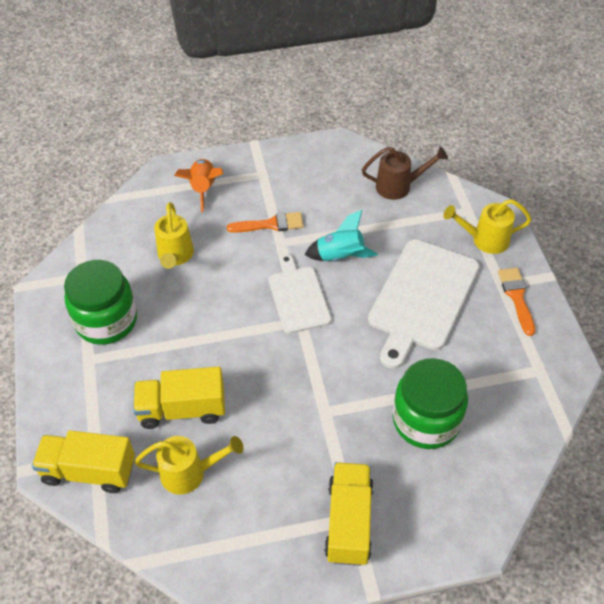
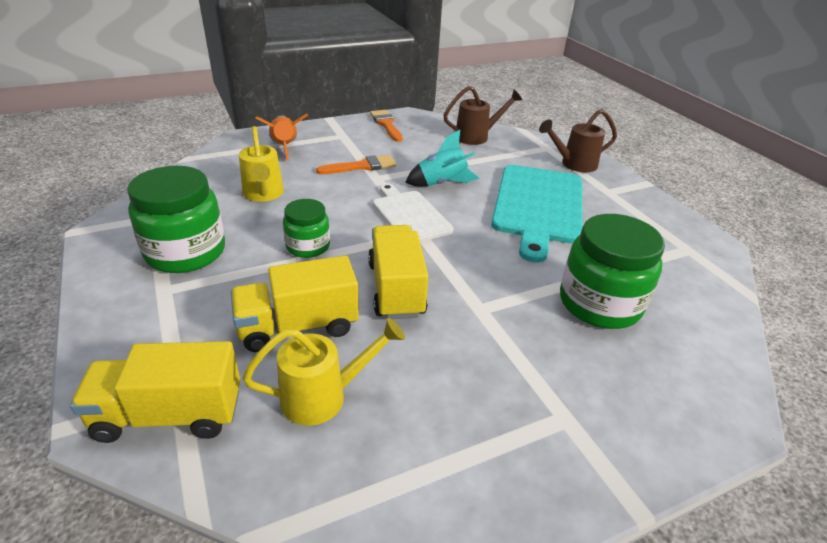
camera: 15 degrees left, 15 degrees down
yellow truck [325,462,374,566] -> yellow truck moved to [368,225,428,319]
white cutting board [368,239,480,369] -> turquoise cutting board [491,165,582,263]
yellow watering can [443,199,532,254] -> brown watering can [539,109,617,172]
orange brush [498,268,535,336] -> orange brush moved to [370,110,403,142]
none -> green jar [283,199,330,258]

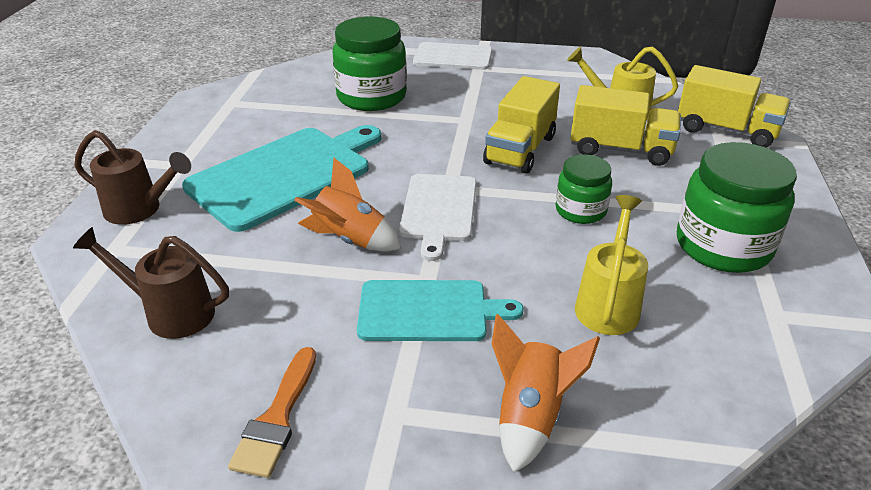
camera: 145 degrees left, 0 degrees up
orange brush [316,155,396,174] -> turquoise cutting board [357,280,523,341]
turquoise rocket [405,129,480,186] -> orange rocket [294,158,401,251]
none -> white cutting board [405,42,492,70]

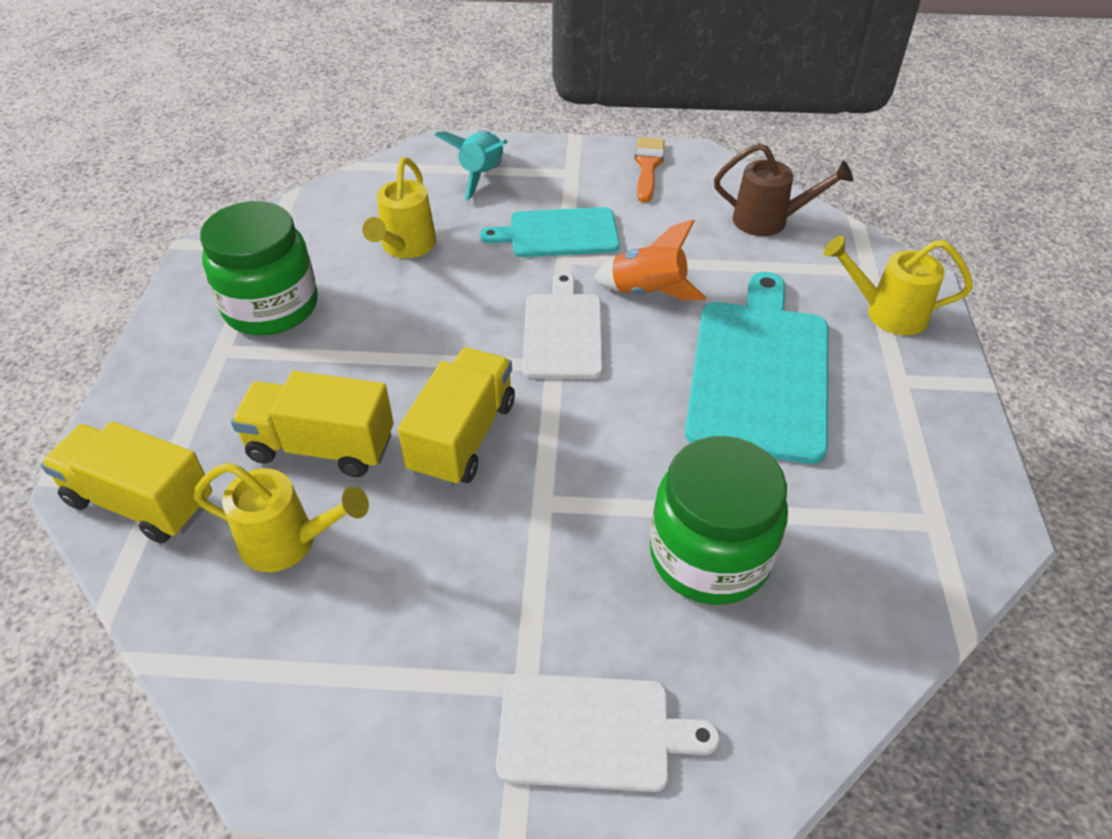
camera: 175 degrees right, 10 degrees up
brown watering can [74,130,191,225] -> yellow watering can [823,236,973,335]
turquoise cutting board [182,125,381,232] -> turquoise cutting board turned 150 degrees clockwise [685,272,828,464]
orange rocket [492,314,600,473] -> turquoise rocket [435,130,508,200]
green jar [556,154,612,224] -> none

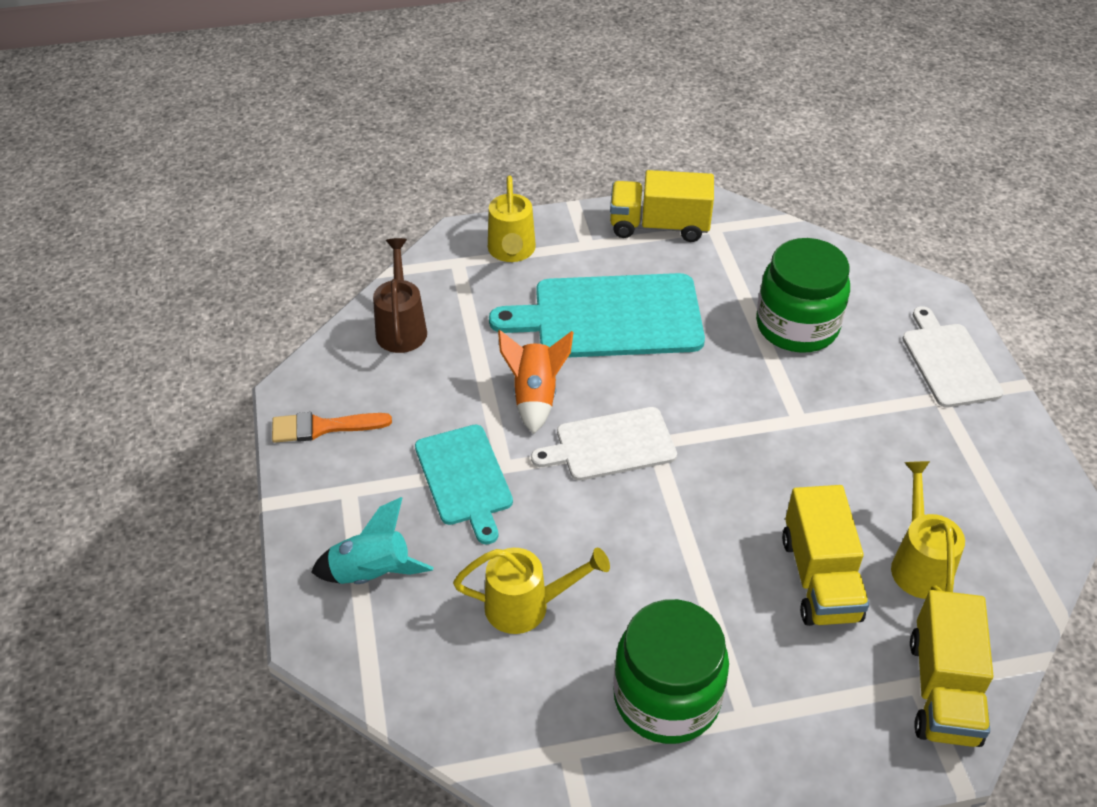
camera: 105 degrees left, 0 degrees up
yellow truck [398,348,515,487] -> yellow truck moved to [610,170,714,242]

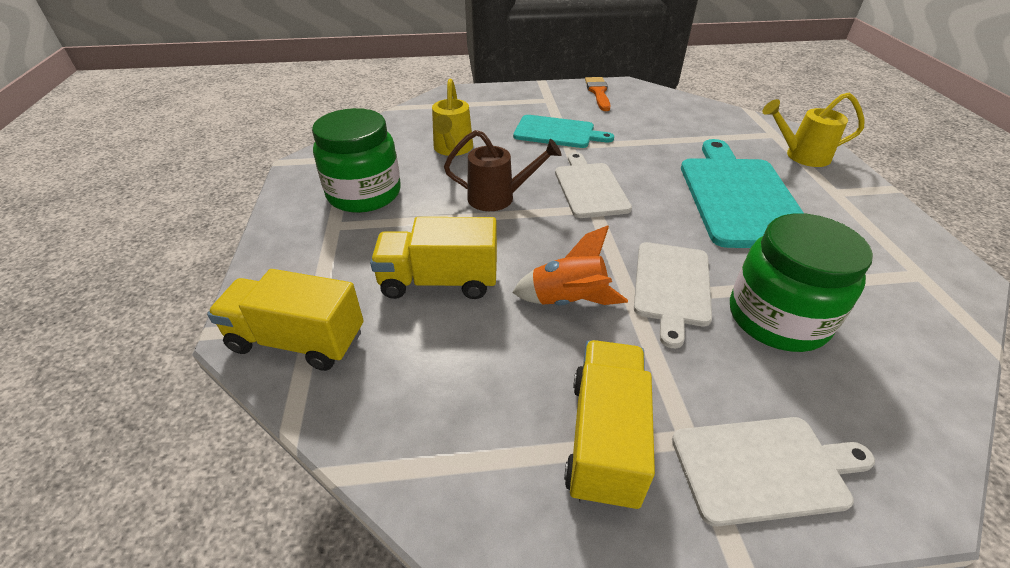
camera: 95 degrees right, 5 degrees down
turquoise rocket [311,497,433,584] -> none
brown watering can [373,238,427,353] -> brown watering can moved to [444,130,562,211]
turquoise cutting board [415,425,513,544] -> turquoise cutting board turned 150 degrees counterclockwise [513,115,614,148]
orange rocket [498,330,574,434] -> orange rocket moved to [512,225,628,306]
yellow truck [610,170,714,242] -> yellow truck moved to [564,340,655,511]
yellow watering can [891,461,965,599] -> none
none -> white cutting board [634,242,712,348]

